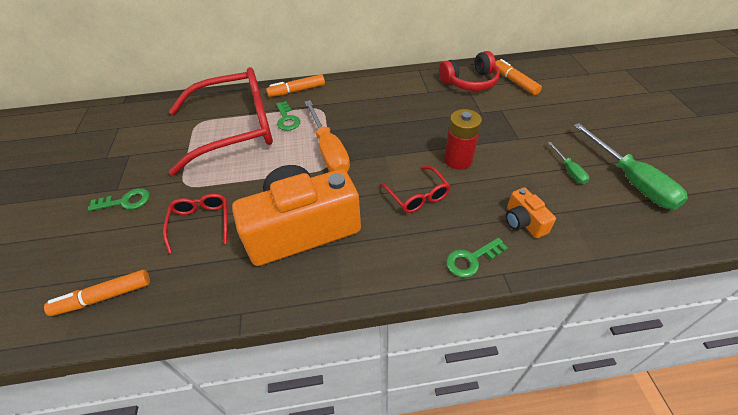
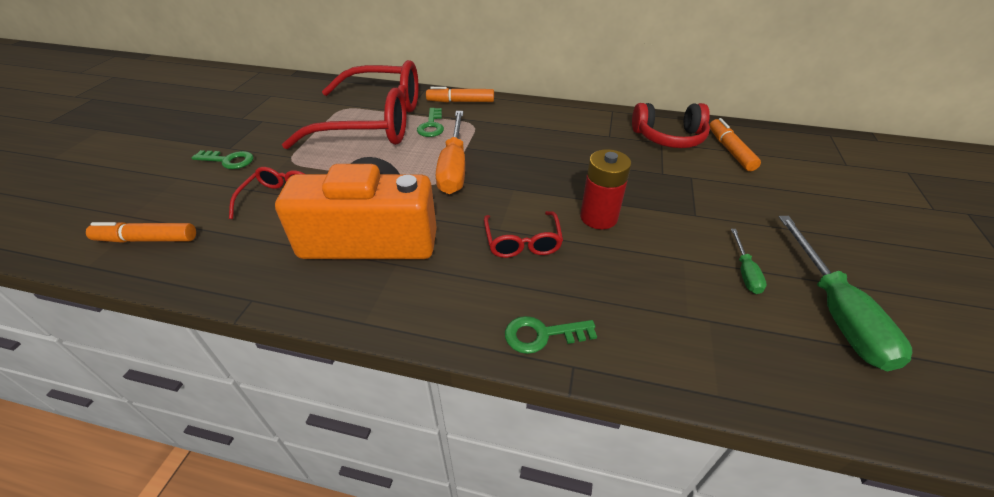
camera: 20 degrees right, 5 degrees down
orange camera [506,187,556,238] -> none

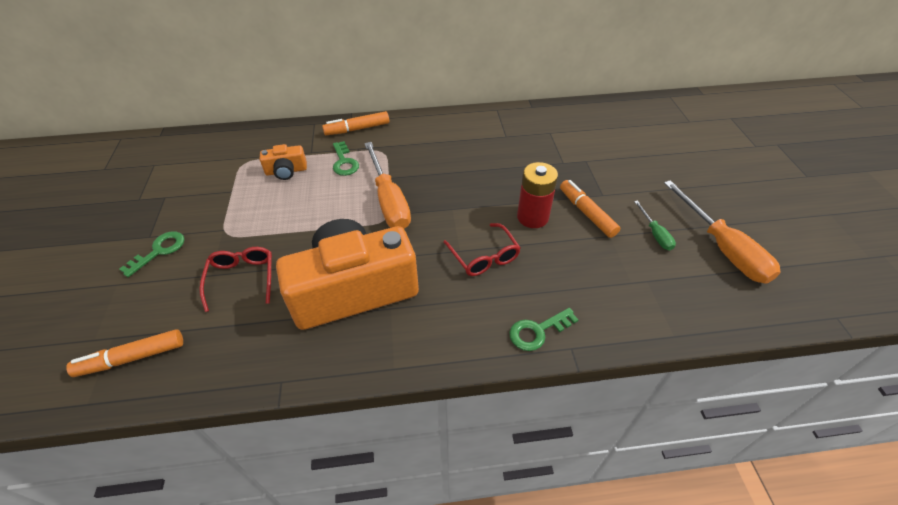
camera: 20 degrees left, 5 degrees up
green key [191,150,253,169] -> green key turned 45 degrees counterclockwise [119,231,185,277]
red glasses [282,60,418,149] -> orange camera [260,144,307,180]
red headphones [632,103,710,148] -> none
orange marker [709,118,761,171] -> orange marker moved to [560,180,620,238]
green screwdriver [779,216,912,371] -> orange screwdriver [664,180,781,284]

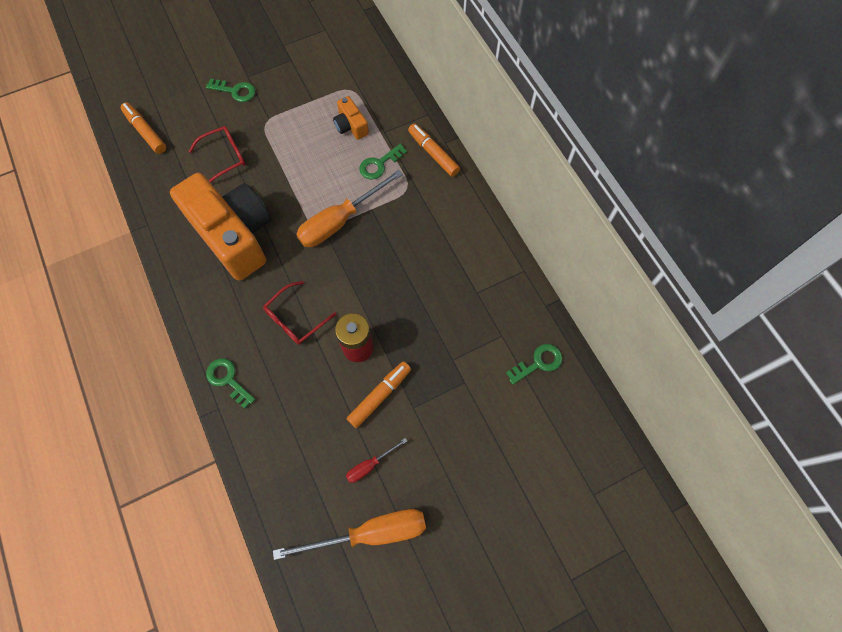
camera: 70 degrees right, 20 degrees up
green screwdriver [634,201,676,251] -> red screwdriver [346,438,407,483]
orange screwdriver [664,180,781,284] -> orange screwdriver turned 150 degrees counterclockwise [273,509,426,560]
none -> green key [506,344,562,384]

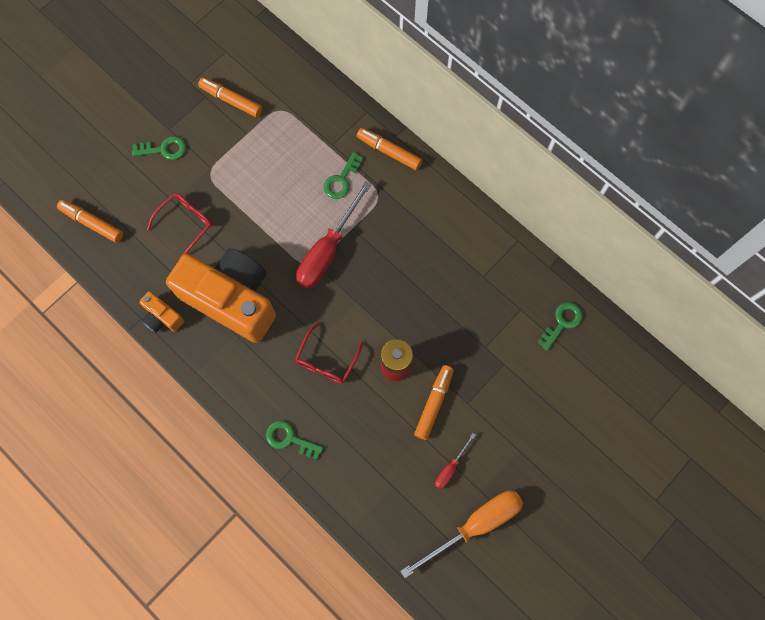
camera: 20 degrees left, 5 degrees up
orange screwdriver [296,169,403,247] -> red screwdriver [296,181,372,289]
orange camera [333,96,369,140] -> orange camera moved to [139,291,184,333]
none -> orange marker [198,77,262,117]

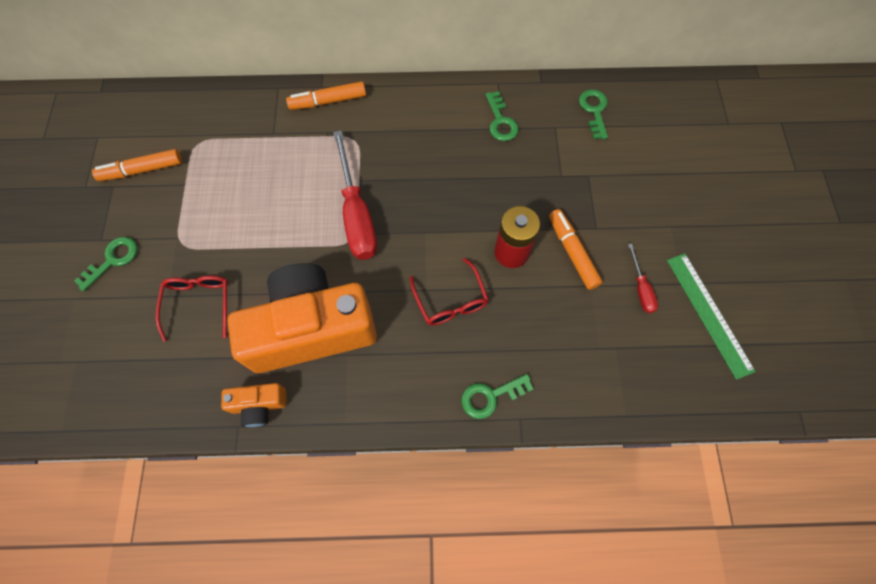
camera: 45 degrees left, 5 degrees down
orange marker [57,199,123,243] -> none
green key [323,152,363,199] -> green key moved to [486,91,519,141]
orange screwdriver [400,490,523,578] -> green ruler [667,253,756,380]

